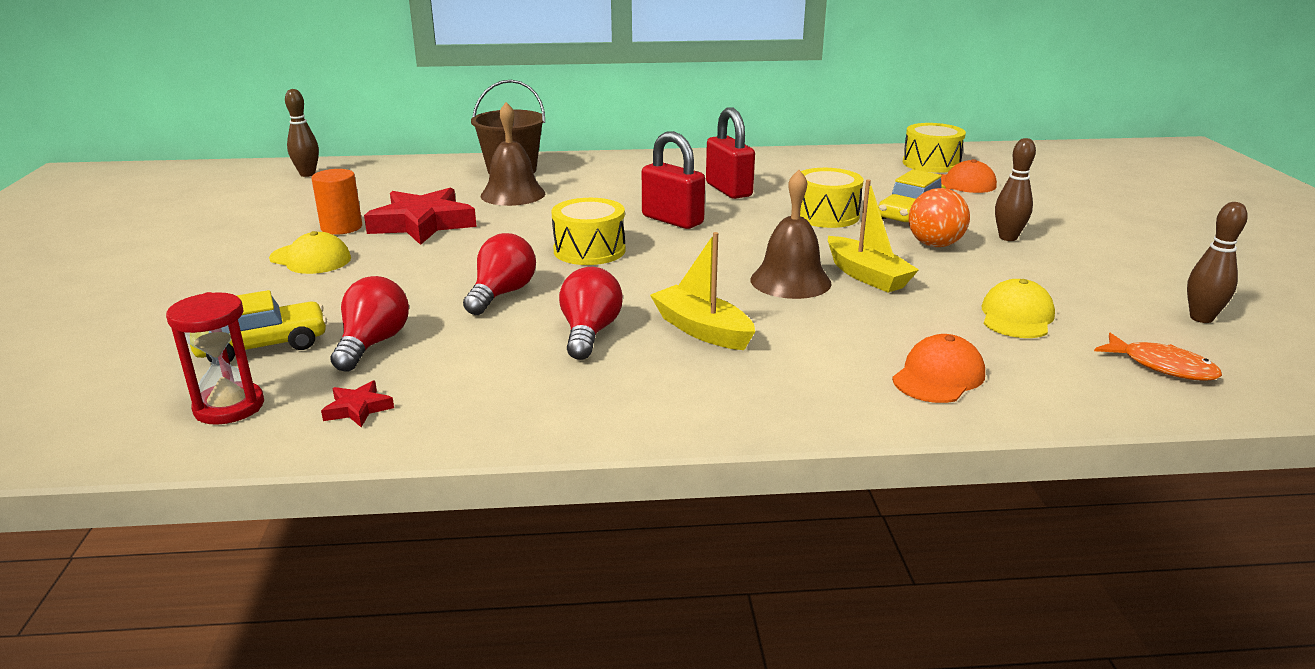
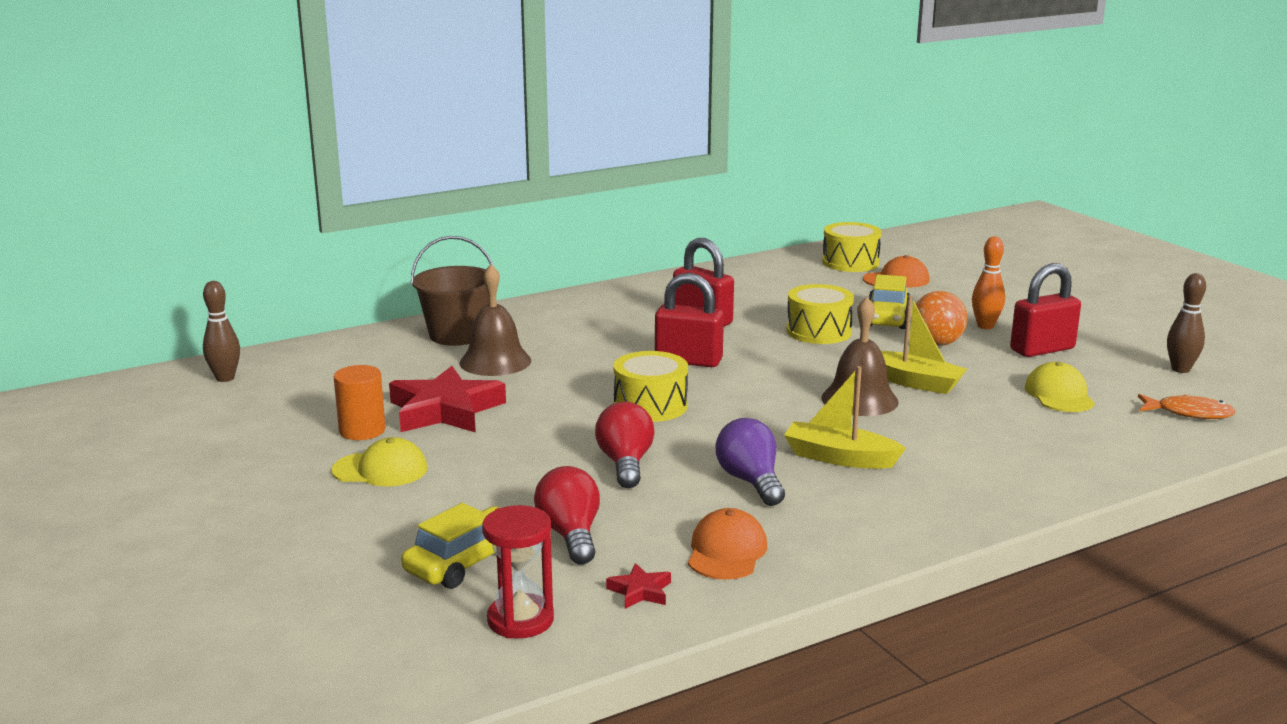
camera: 25 degrees left, 5 degrees down
red light bulb [559,267,623,360] -> purple light bulb [716,418,785,506]
orange cap [892,334,985,403] -> orange cap moved to [688,508,767,580]
brown bowling pin [995,138,1036,241] -> orange bowling pin [972,236,1005,329]
none -> red padlock [1010,263,1081,357]

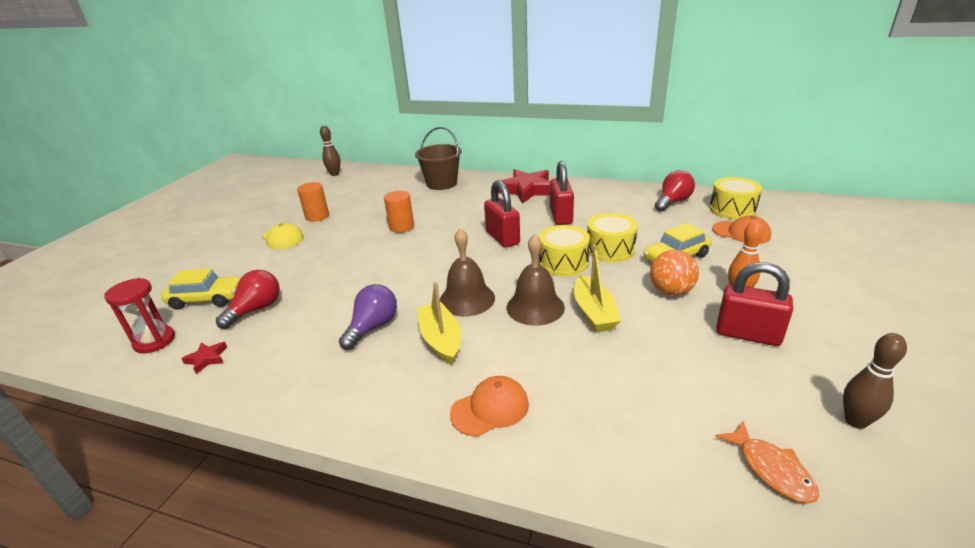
camera: 50 degrees right, 10 degrees up
red star [389,366,506,433] -> red star moved to [498,169,550,204]
brown bell [460,264,531,376] -> brown bell moved to [440,228,495,317]
red light bulb [595,402,655,488] -> red light bulb moved to [655,170,695,212]
yellow drum [613,351,688,422] -> yellow drum moved to [539,225,590,276]
orange cap [688,508,767,580] -> orange cap moved to [450,376,529,436]
yellow cap [1025,362,1095,412] -> none
none -> orange cylinder [384,191,414,233]

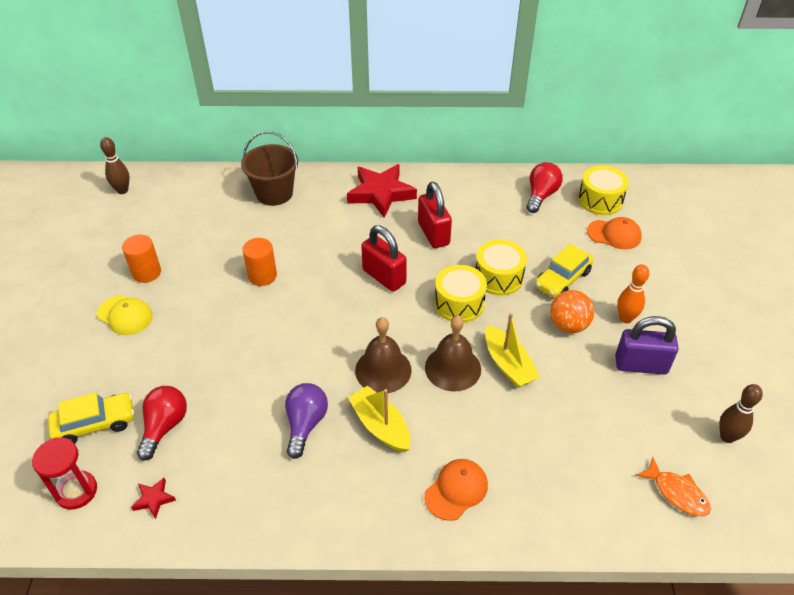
camera: 20 degrees left, 15 degrees up
red padlock [716,263,793,346] -> purple padlock [615,316,678,374]

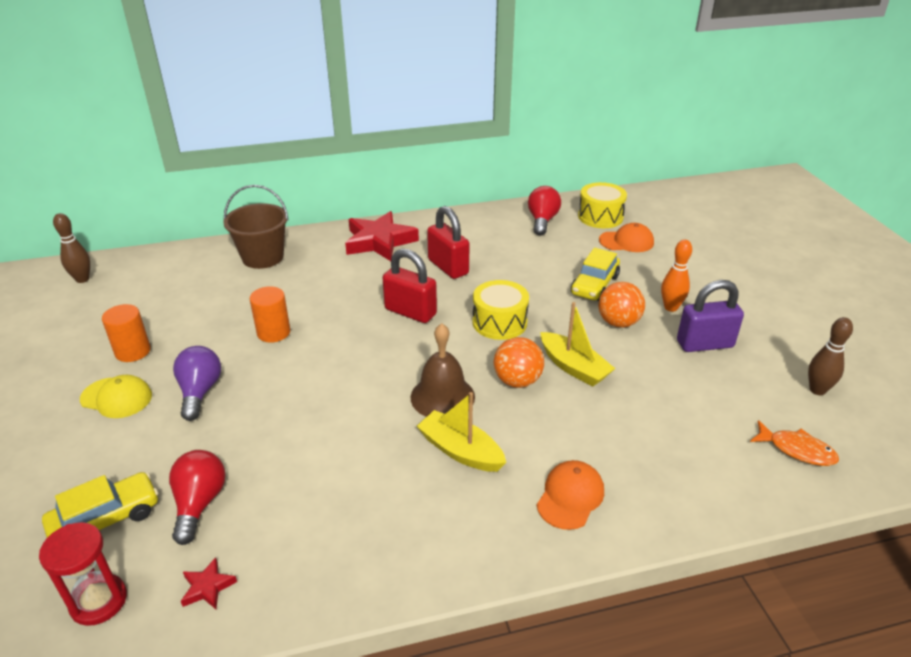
camera: 15 degrees left, 10 degrees down
purple light bulb [285,383,328,459] -> purple light bulb moved to [173,346,221,421]
brown bell [425,315,481,391] -> orange ball [494,337,544,388]
yellow drum [476,239,527,296] -> none

